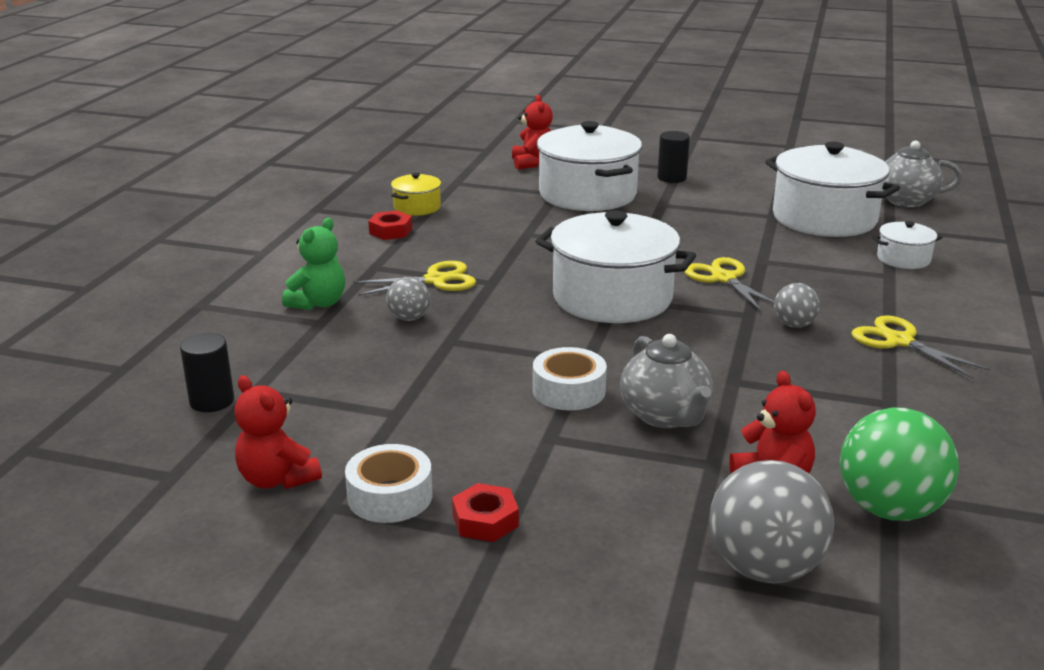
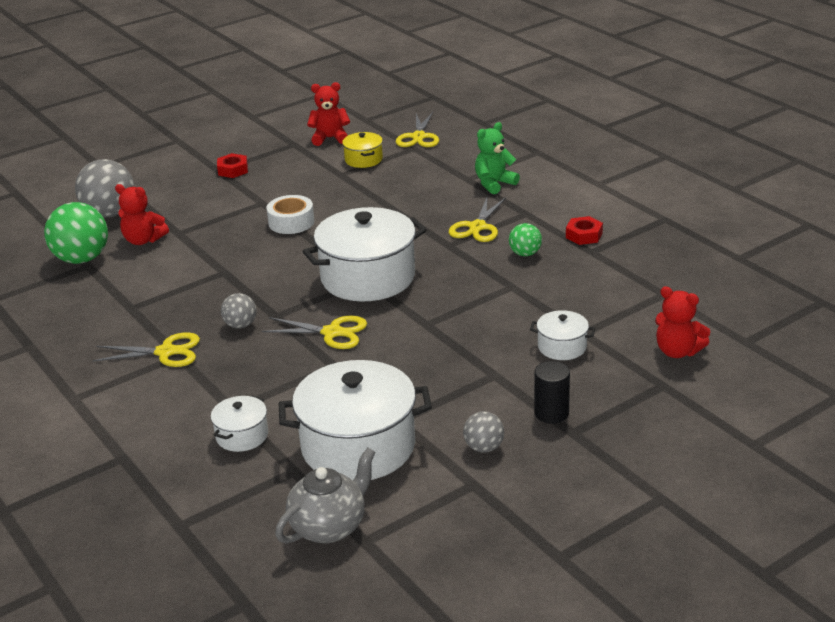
camera: 130 degrees right, 5 degrees up
black cylinder [180,333,234,412] -> yellow scissors [396,112,439,147]
green teddy bear [282,218,345,310] -> green teddy bear turned 75 degrees clockwise [475,122,520,194]
white tape [345,444,432,523] -> none
grey ball [386,277,430,321] -> grey ball moved to [463,411,504,453]
yellow pot [391,173,441,216] -> yellow pot moved to [342,132,383,168]
white pot [537,121,642,211] -> white pot [530,310,595,360], size x0.47
grey teapot [620,334,713,428] -> none
none -> green ball [509,223,542,256]

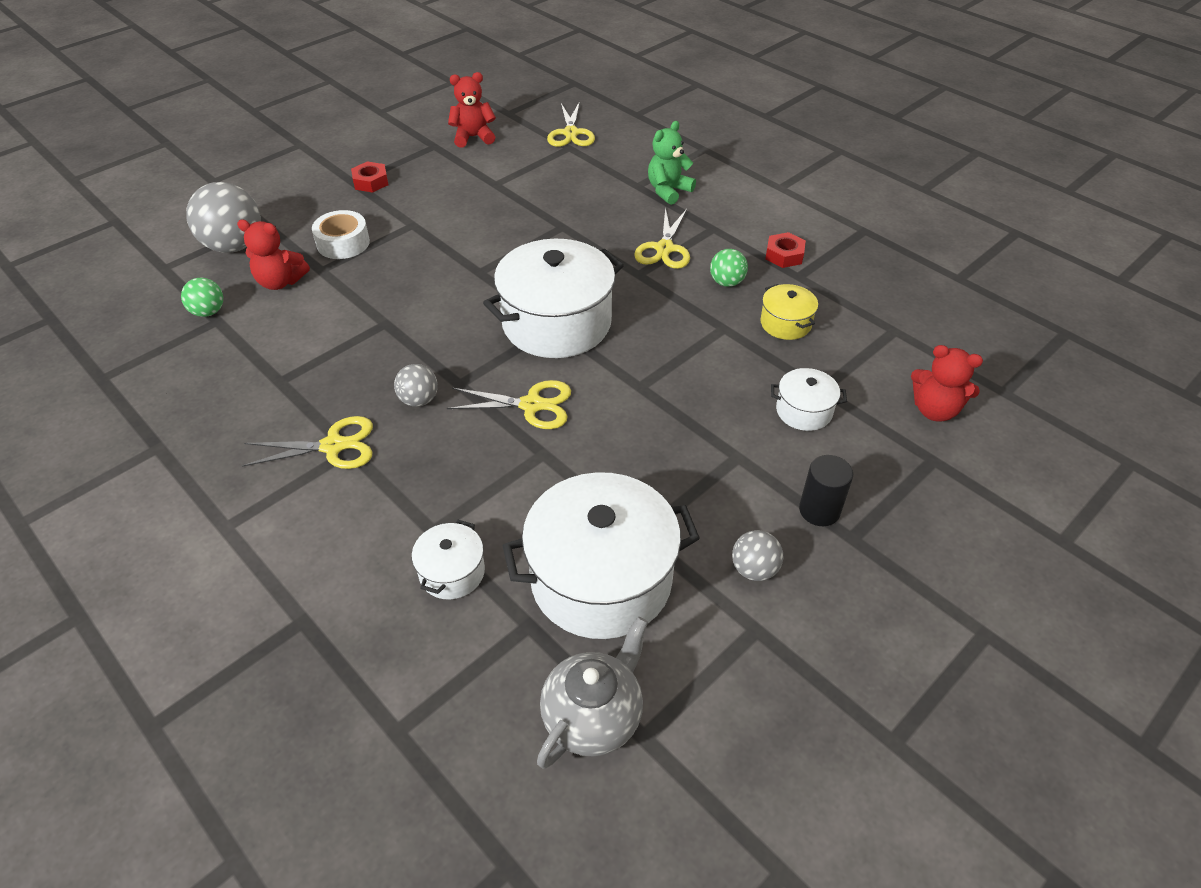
camera: 10 degrees left, 15 degrees up
green ball [44,202,108,264] -> green ball [181,278,223,317], size x0.53
white tape [267,195,314,234] -> white tape moved to [312,210,370,259]
yellow pot [342,132,383,168] -> yellow pot moved to [760,284,818,340]

